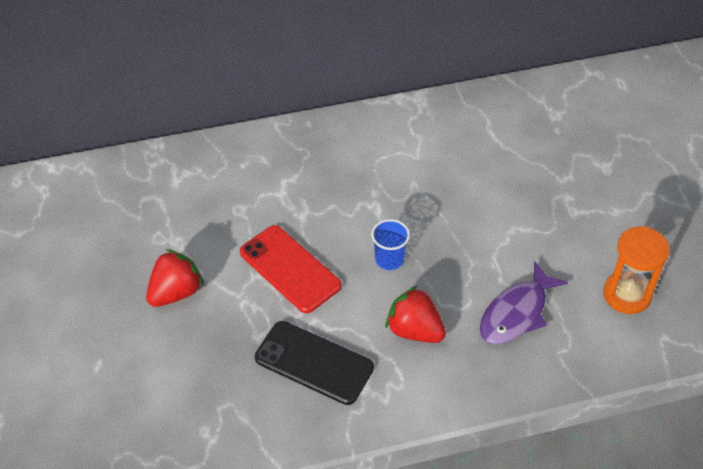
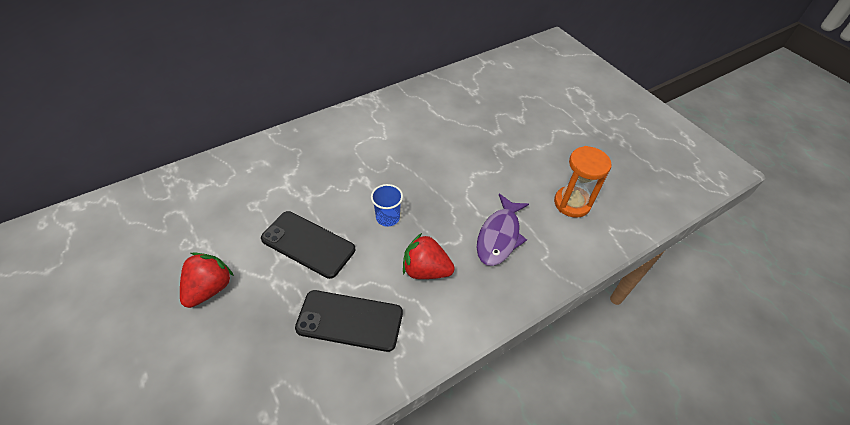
camera: 20 degrees left, 0 degrees up
red phone [240,225,342,313] -> black phone [261,211,355,279]

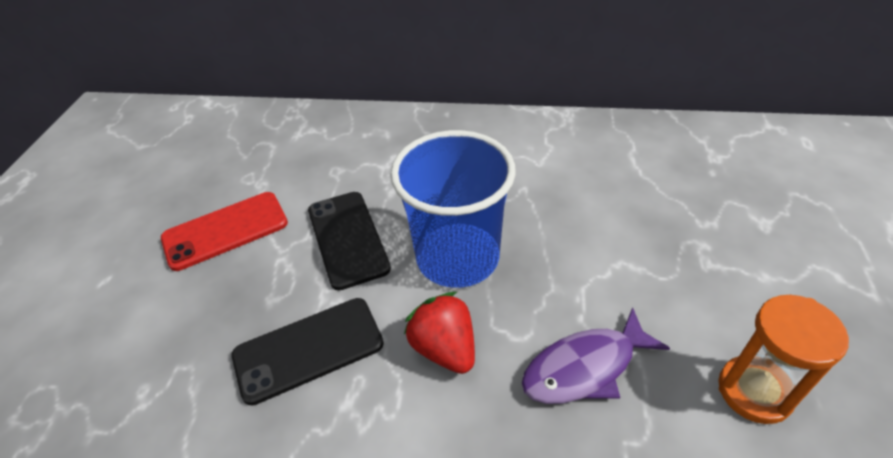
camera: 45 degrees right, 5 degrees down
red strawberry [180,252,234,308] -> red phone [161,192,288,271]
black phone [295,290,403,352] -> black phone turned 75 degrees counterclockwise [232,298,384,406]
blue cup [371,184,403,227] -> blue cup [390,130,516,288], size x2.38

